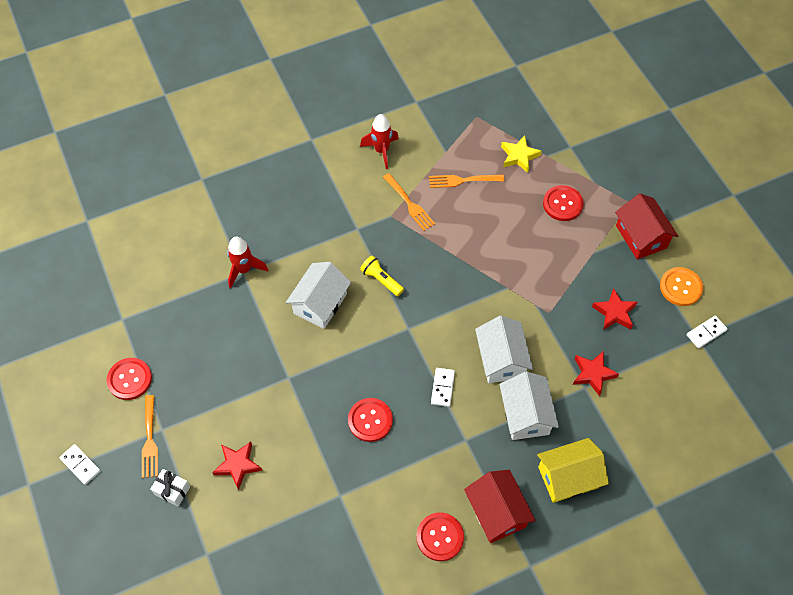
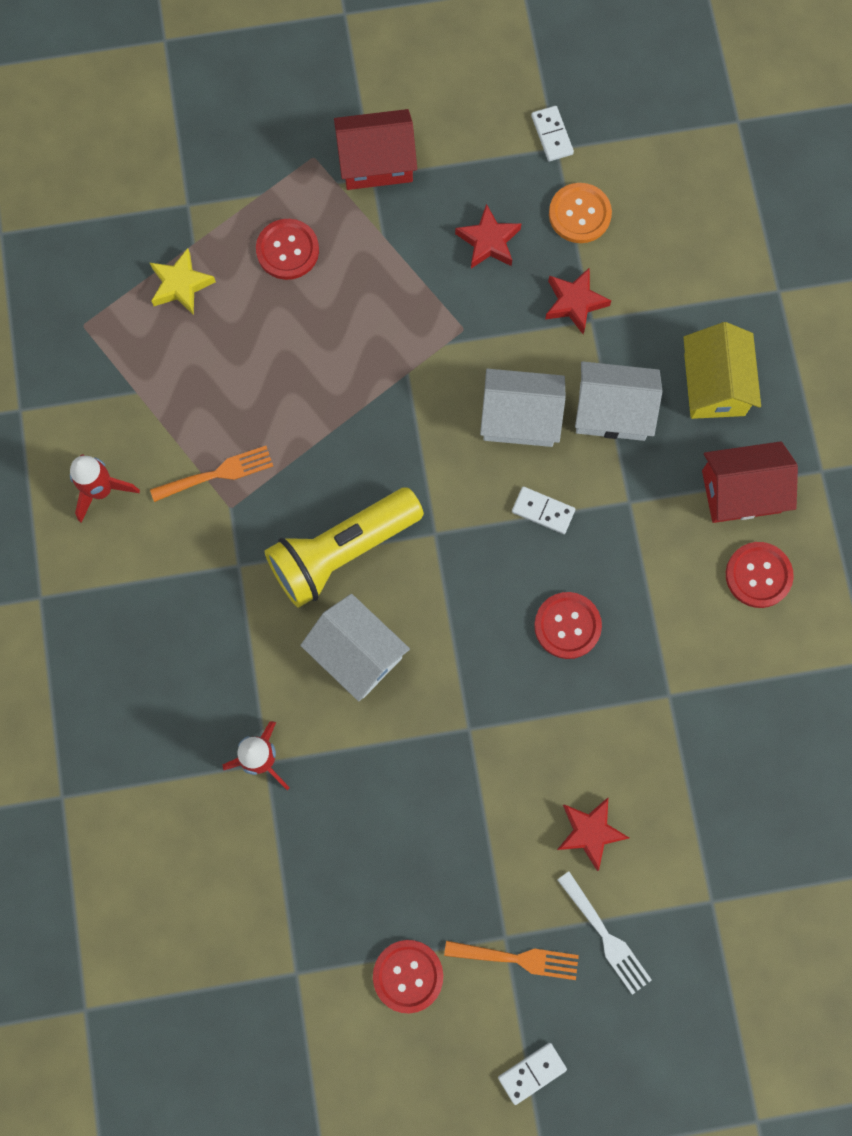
camera: 75 degrees left, 15 degrees up
white gift [150,469,191,507] -> white fork [557,871,652,995]
yellow flashlight [360,256,404,296] -> yellow flashlight [265,487,424,608], size x2.10
orange fork [429,175,504,188] -> none
orange button [660,267,703,306] -> orange button moved to [549,183,612,243]

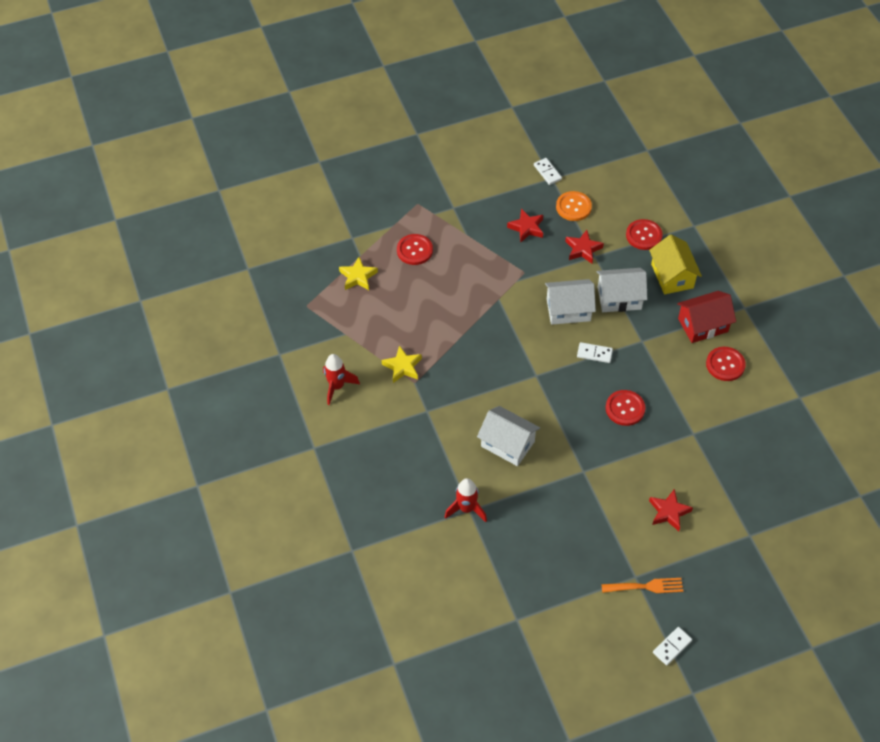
camera: 10 degrees left, 20 degrees down
orange fork [150,446,273,502] -> yellow star [382,345,422,383]
yellow flashlight [265,487,424,608] -> none
red house [334,109,417,190] -> none
red button [373,940,443,1014] -> red button moved to [626,219,663,250]
white fork [557,871,652,995] -> none

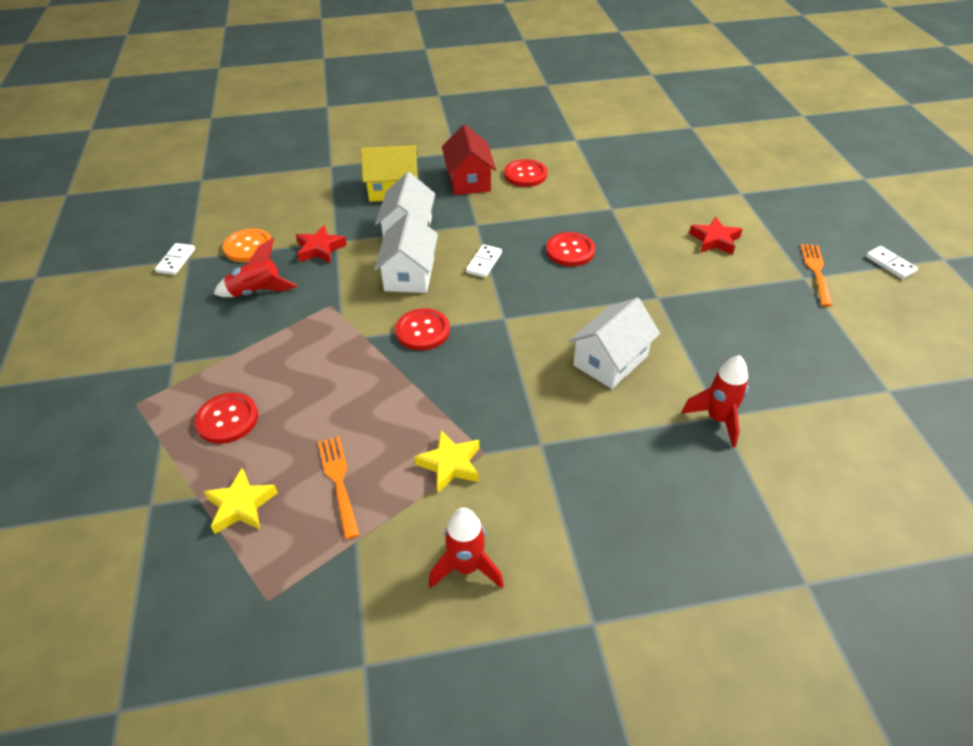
camera: 80 degrees left, 10 degrees down
red star [507,209,543,243] -> red rocket [214,238,297,297]
white domino [534,158,562,185] -> white domino turned 60 degrees counterclockwise [155,243,195,275]
red button [626,219,663,250] -> red button moved to [395,308,450,350]
none -> orange fork [318,436,360,539]

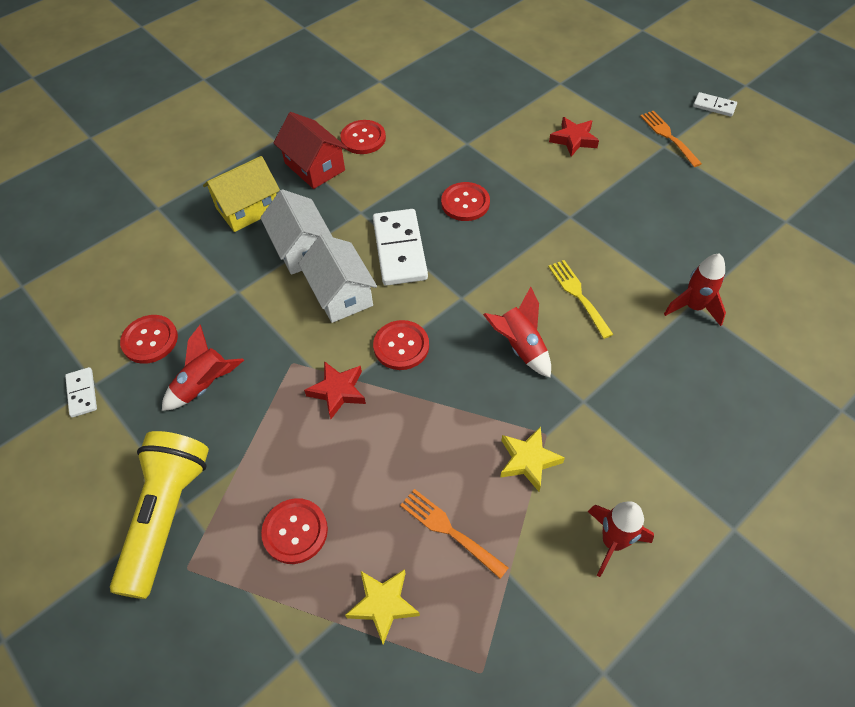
camera: 30 degrees left, 10 degrees up
orange button [223,229,273,262] -> red button [120,315,178,364]
red star [296,225,347,263] -> red star moved to [304,361,366,419]
white domino [466,244,502,278] -> white domino [373,209,428,286], size x1.97
white house [568,297,660,389] -> yellow fork [548,260,613,339]
none -> yellow flashlight [110,431,209,599]
none -> red rocket [483,287,551,378]

